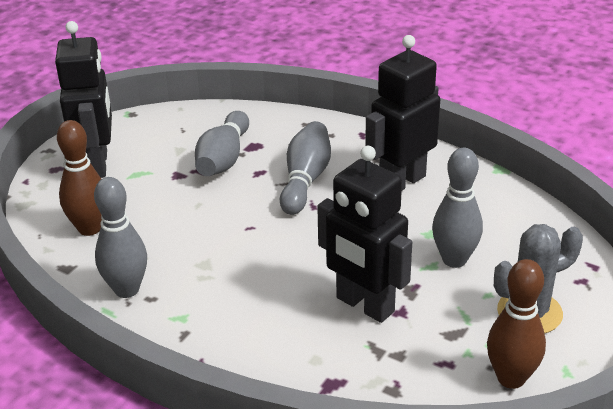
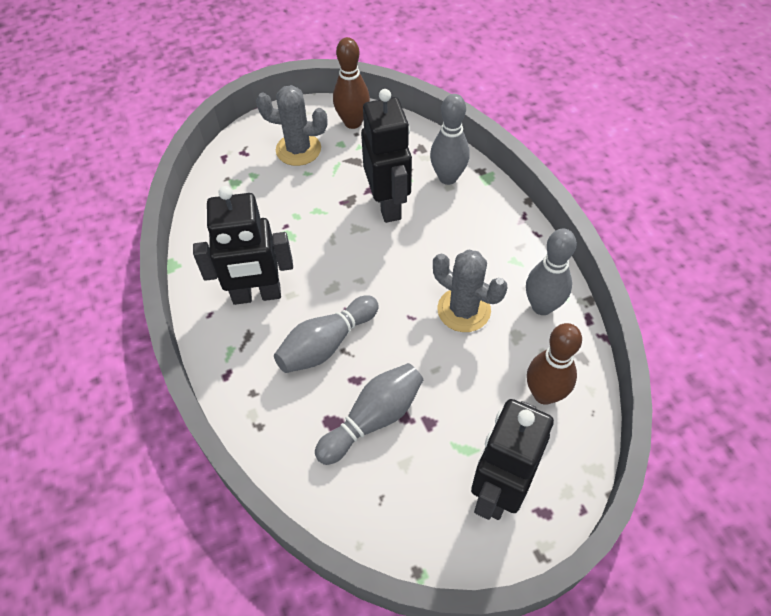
camera: 145 degrees left, 20 degrees up
grey bowling pin [432,148,483,268] -> grey bowling pin moved to [430,94,470,185]
none -> grey cactus [433,249,507,332]

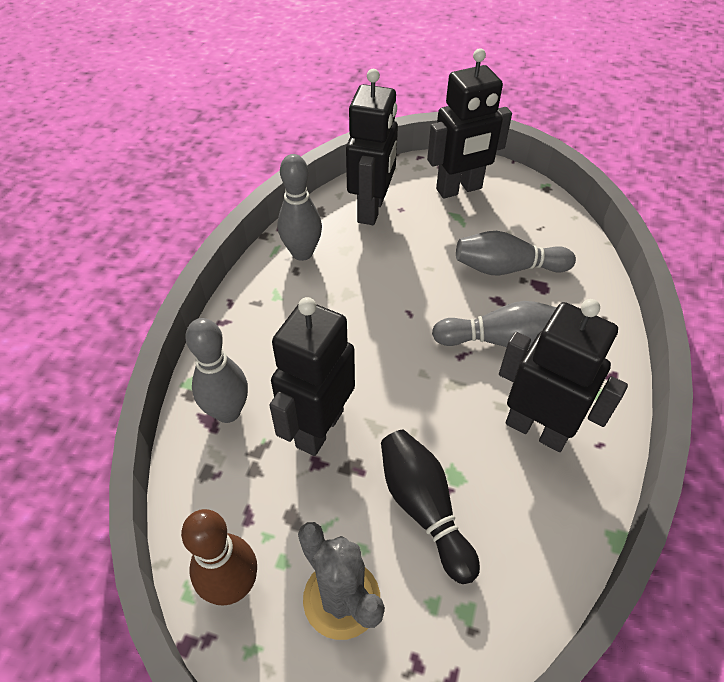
camera: 140 degrees left, 5 degrees down
grey cactus [433,249,507,332] -> none
brown bowling pin [527,323,582,405] -> black robot [346,69,398,225]
none -> black bowling pin [381,430,480,584]

